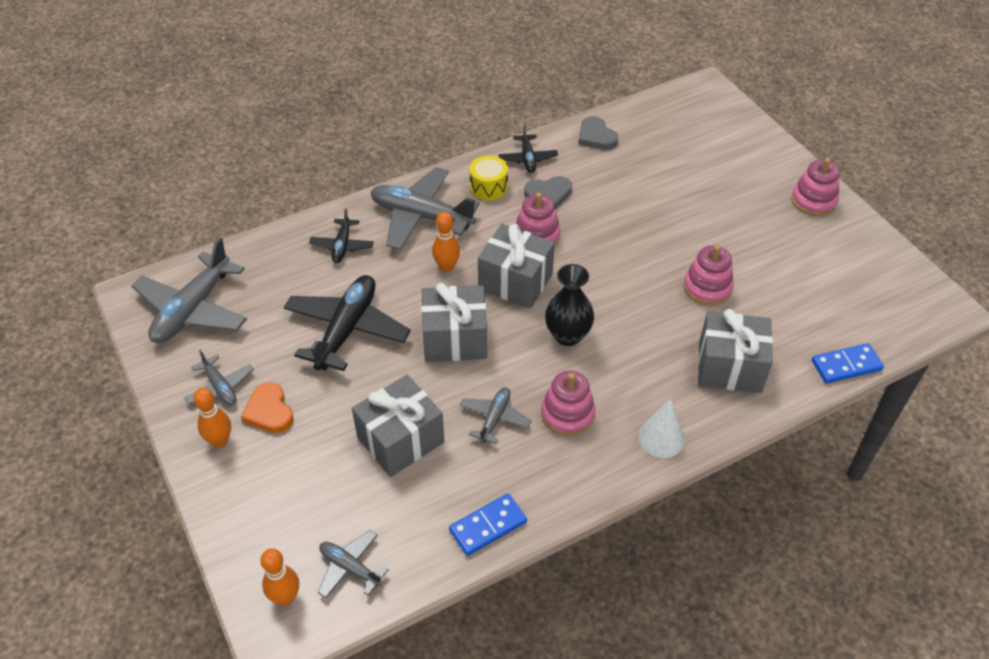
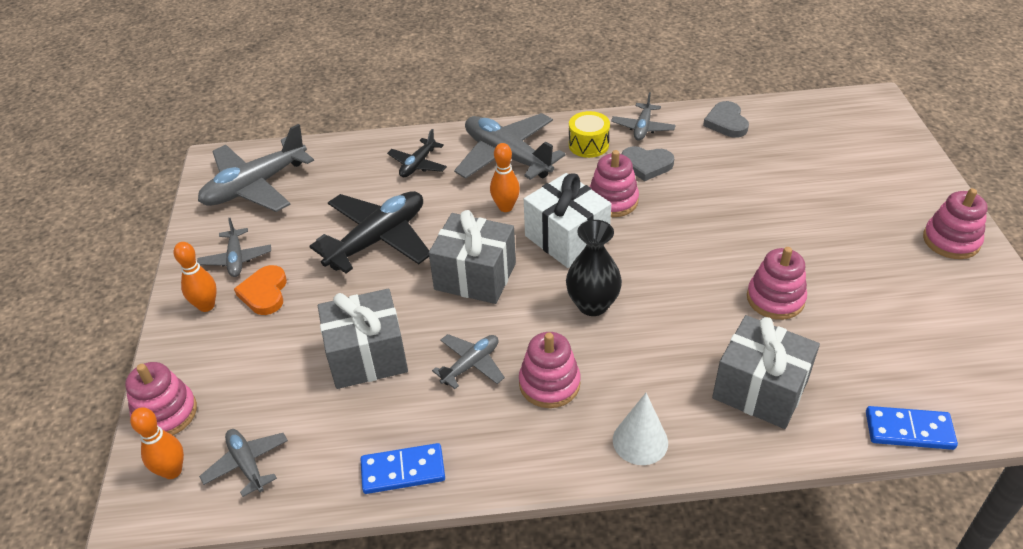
camera: 25 degrees right, 5 degrees down
grey gift [478,224,555,309] -> white gift [524,173,611,268]
black plane [498,124,558,173] -> grey plane [611,92,676,141]
none -> pink stacking toy [125,362,197,435]

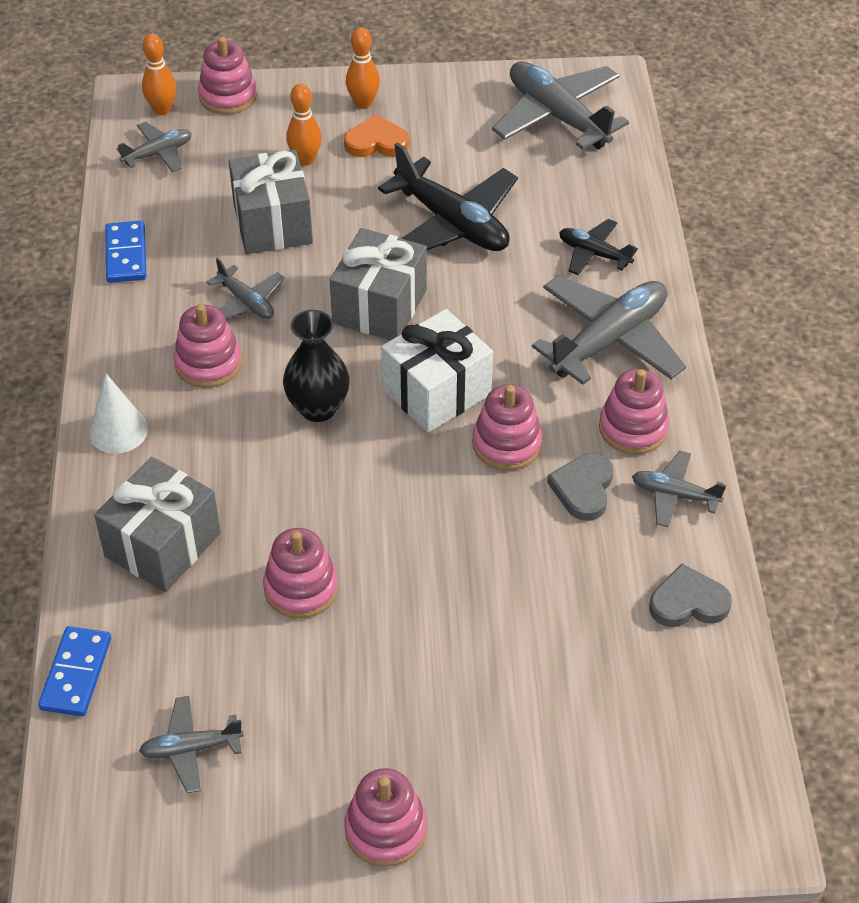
camera: 90 degrees right, 5 degrees up
grey plane [197,218,271,277] -> grey plane moved to [139,696,244,793]
orange bowling pin [490,143,520,212] -> orange bowling pin moved to [286,84,322,166]
yellow drum [569,111,610,158] -> pink stacking toy [599,369,669,454]

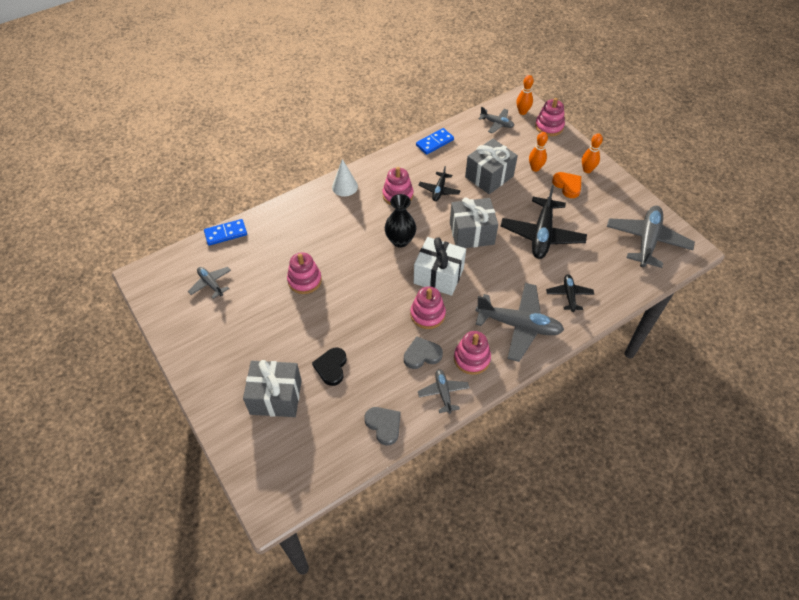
camera: 60 degrees right, 5 degrees up
grey gift [94,457,221,592] -> grey gift moved to [243,360,302,417]
grey plane [207,258,285,319] -> black plane [418,166,461,201]
pink stacking toy [345,768,427,867] -> none
none -> black heart [312,347,347,386]

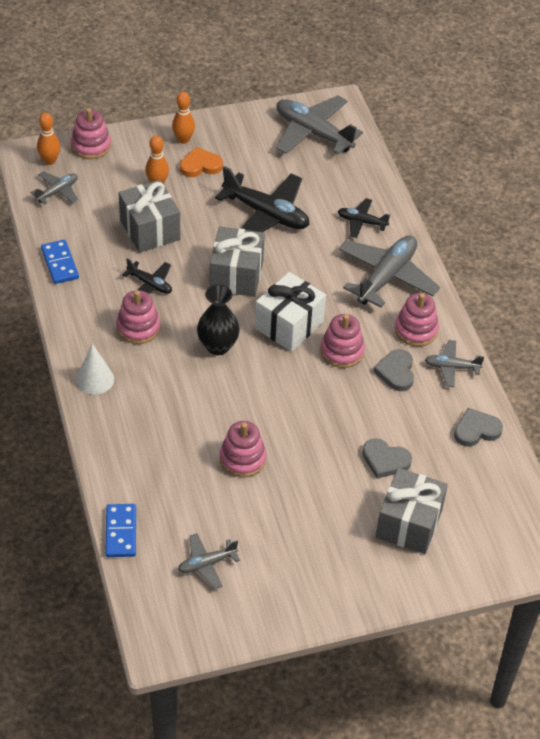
camera: 75 degrees left, 5 degrees down
black heart [312,347,347,386] -> grey heart [362,438,412,478]

